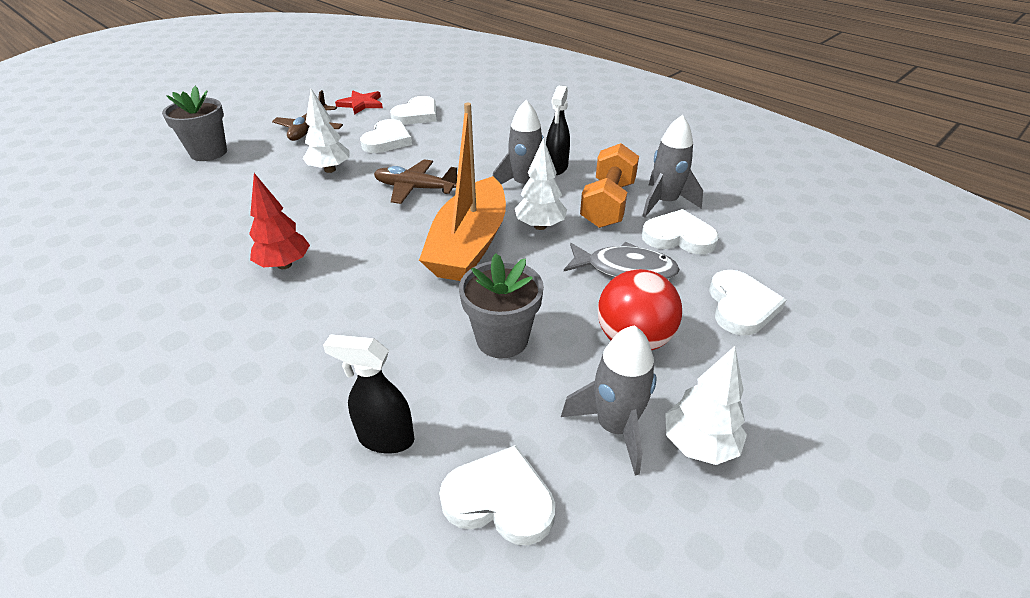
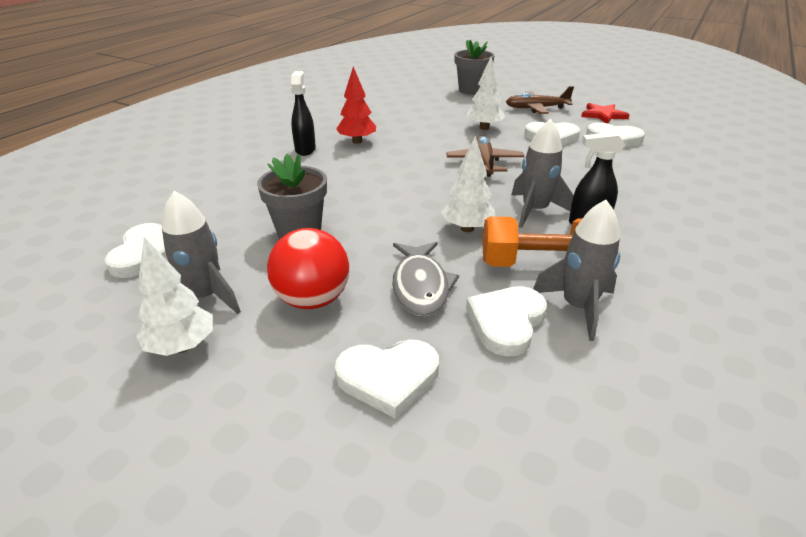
camera: 75 degrees right, 5 degrees down
black spray bottle [323,334,415,453] -> black spray bottle moved to [291,71,316,156]
orange boat [419,103,506,281] -> none
white heart [642,209,719,254] -> white heart turned 150 degrees counterclockwise [466,286,547,356]

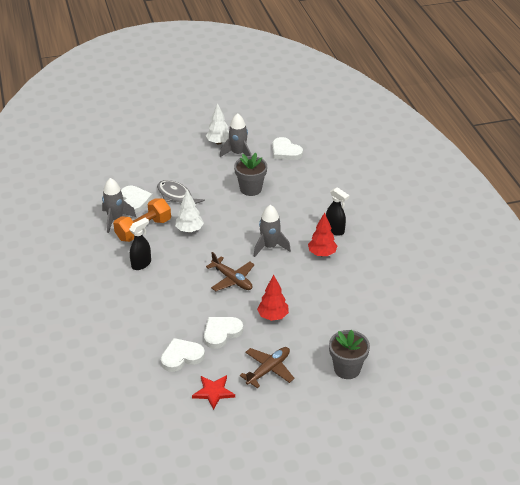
camera: 135 degrees right, 5 degrees up
red ball [267,228,350,309] -> none
white heart [335,340,439,419] -> none
white tree [467,57,505,130] -> red tree [257,275,289,321]
grey rocket [511,119,574,228] -> grey rocket moved to [254,205,291,257]

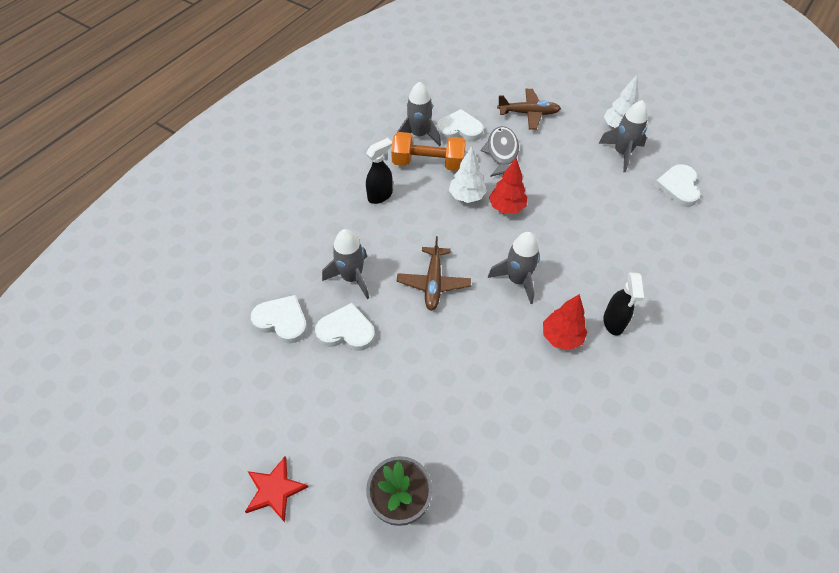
camera: 50 degrees right, 15 degrees up
white heart [121,186,153,213] -> white heart turned 120 degrees counterclockwise [436,109,484,141]
black spray bottle [129,218,151,270] -> black spray bottle turned 45 degrees counterclockwise [366,138,393,204]
red star [192,375,235,410] -> red star moved to [245,456,308,522]
grey flower pot [234,153,267,196] -> none
brown plane [240,347,294,388] -> brown plane moved to [497,89,561,130]
red tree [257,275,289,321] -> red tree moved to [489,158,527,214]
none -> grey rocket [322,229,369,299]

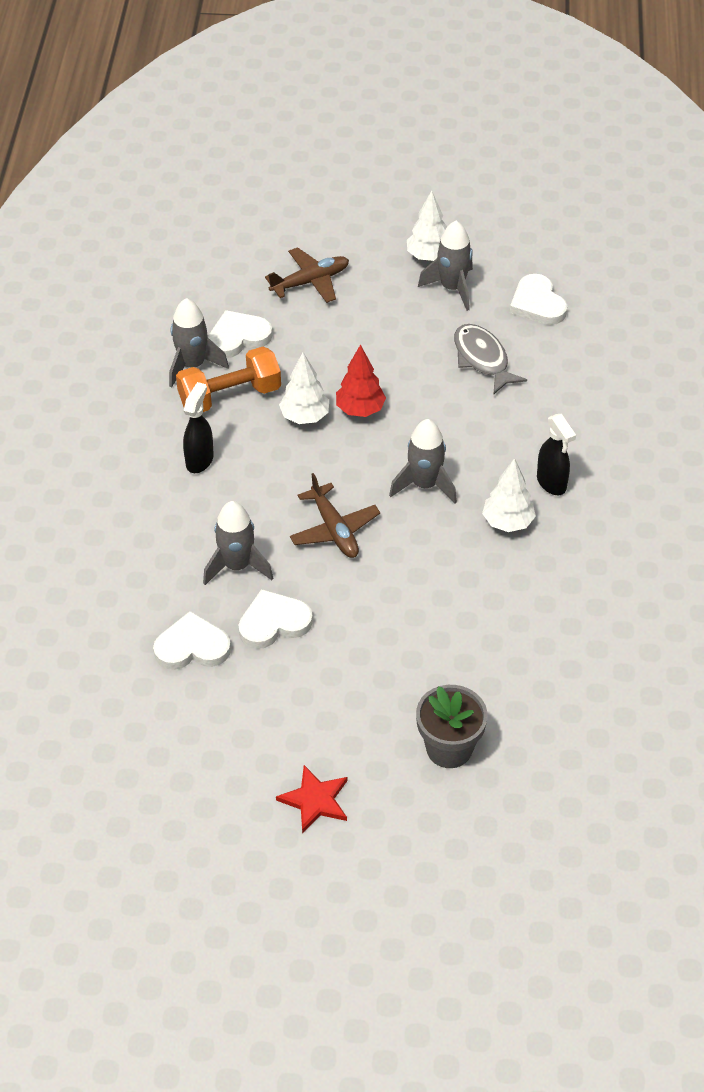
camera: 30 degrees left, 5 degrees down
grey fish [481,126,519,177] -> grey fish moved to [454,324,527,395]
red tree [543,294,587,350] -> white tree [482,458,536,532]

